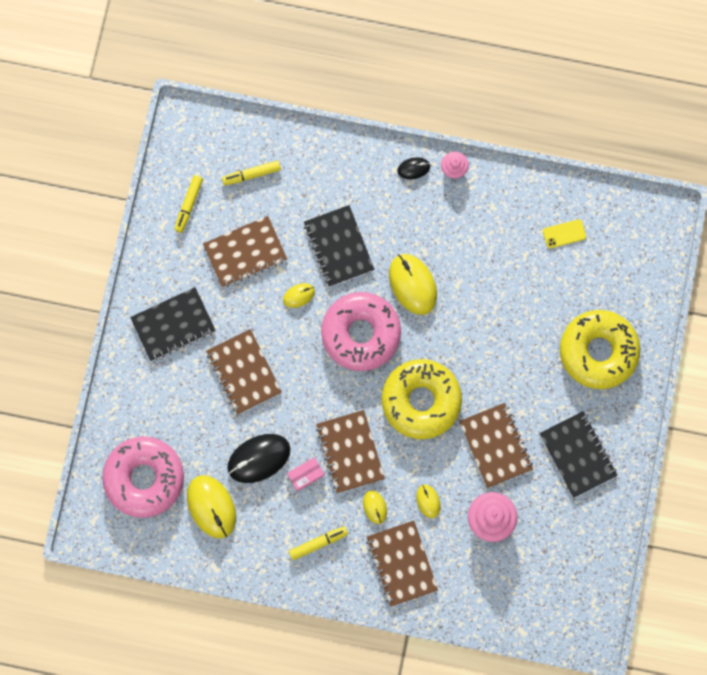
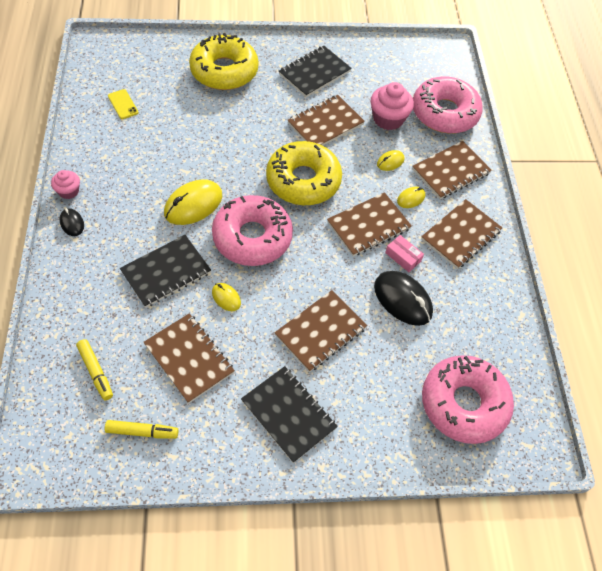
camera: 110 degrees left, 20 degrees down
yellow mouse [187,475,236,538] -> none
yellow marker [289,526,348,560] -> brown notebook [421,199,503,269]
none -> pink donut [413,76,483,134]

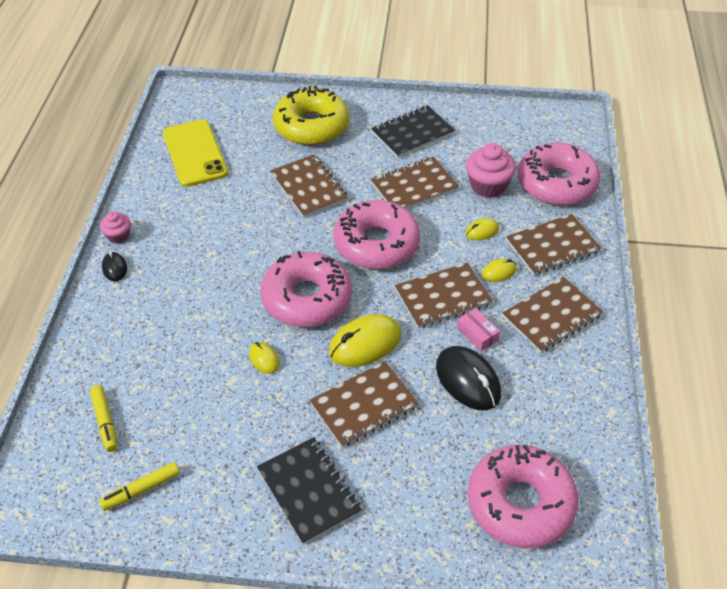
camera: 15 degrees right, 10 degrees down
yellow marker [105,420,179,439] -> yellow marker turned 135 degrees clockwise [99,462,180,511]
yellow phone [108,89,138,119] -> yellow phone [163,120,228,187], size x2.24
black notebook [120,235,211,308] -> none
brown notebook [143,313,235,404] -> brown notebook moved to [270,154,348,218]
yellow mouse [164,179,222,225] -> yellow mouse moved to [329,314,401,367]
yellow donut [266,141,342,205] -> pink donut [334,200,420,269]

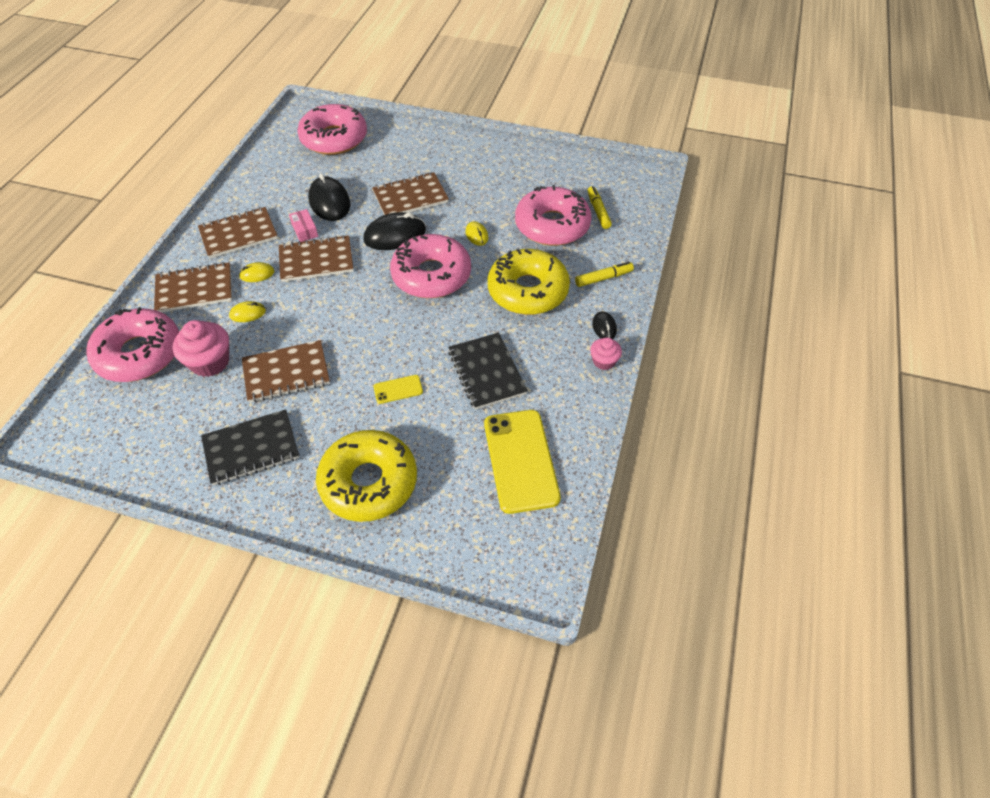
camera: 170 degrees left, 5 degrees up
yellow marker [99,462,180,511] -> yellow marker moved to [575,262,634,287]
black notebook [257,437,362,545] -> black notebook moved to [448,333,528,410]
brown notebook [270,154,348,218] -> yellow phone [373,375,423,404]
yellow mouse [329,314,401,367] -> black mouse [363,212,426,250]
pink donut [334,200,420,269] -> pink donut moved to [515,185,592,246]
none -> yellow donut [488,248,570,315]

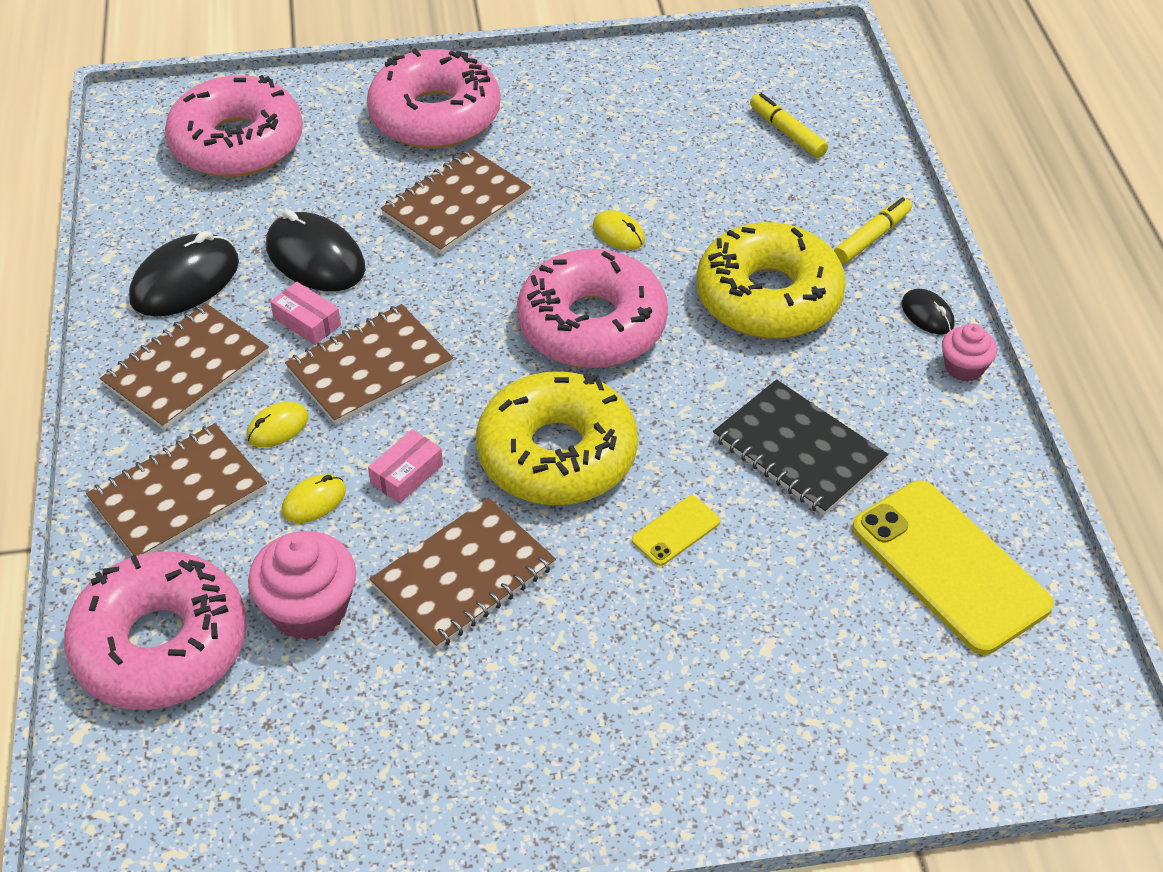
camera: 25 degrees left, 5 degrees down
black notebook [201,409,299,485] -> none
yellow donut [316,430,417,522] -> yellow donut moved to [476,371,638,505]
black mouse [363,212,426,250] -> black mouse moved to [129,231,239,317]
pink donut [515,185,592,246] -> pink donut moved to [367,48,500,149]
none -> pink box [368,429,443,503]

